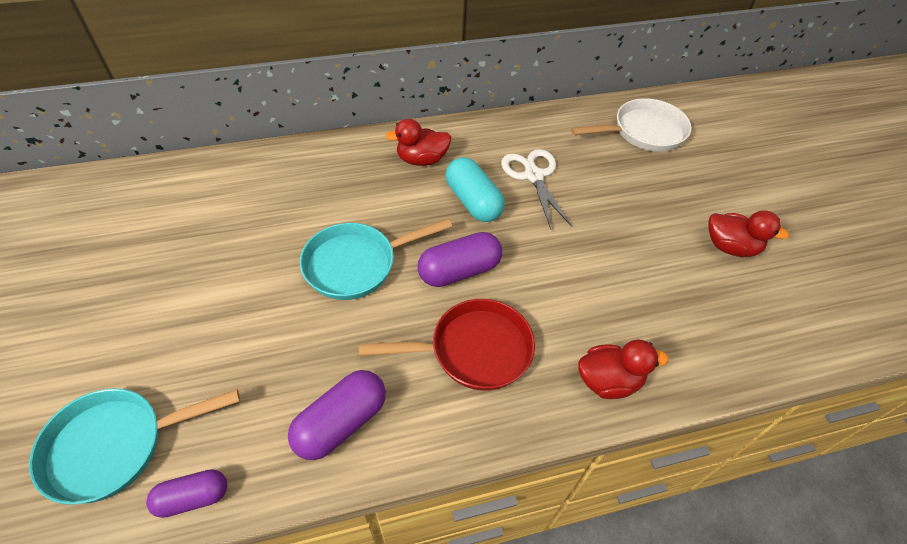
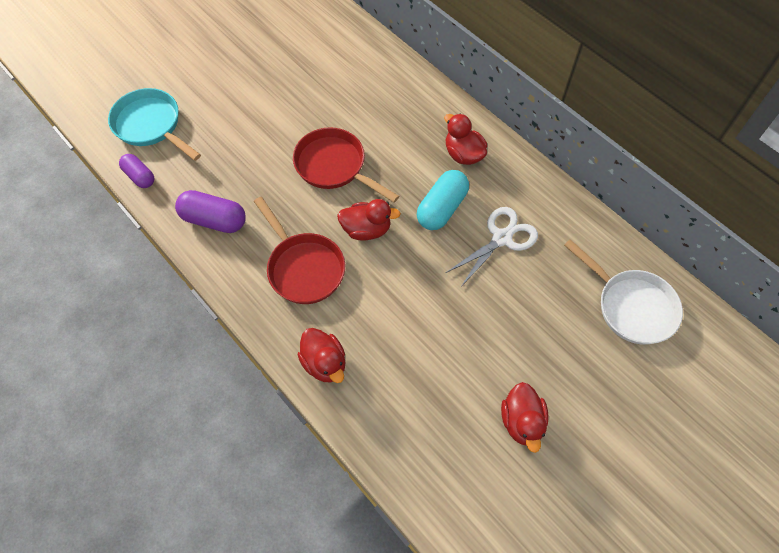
camera: 65 degrees right, 10 degrees up
turquoise pan [300,219,452,300] -> red pan [293,127,399,203]
purple capsule [417,232,502,287] -> red duck [337,199,401,241]

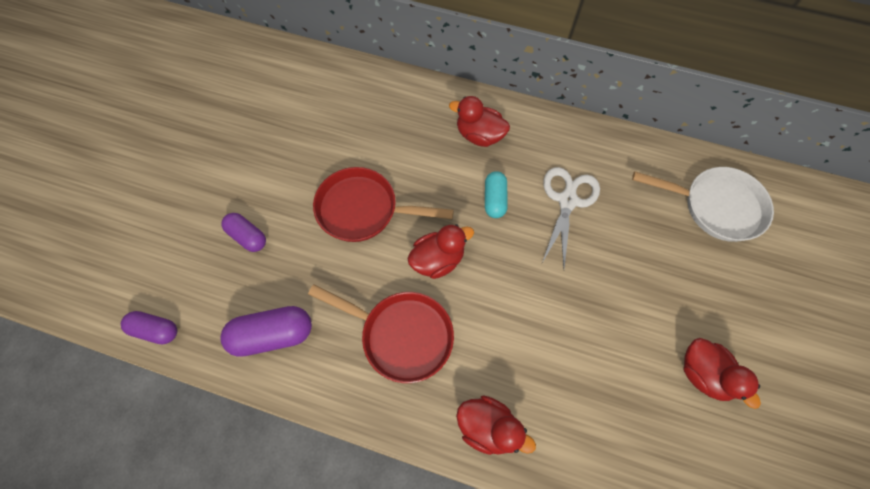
camera: 30 degrees left, 5 degrees up
turquoise pan [108,88,201,161] -> none
turquoise capsule [417,170,469,230] -> turquoise capsule [485,171,508,218], size x0.64
none -> purple capsule [221,213,266,252]

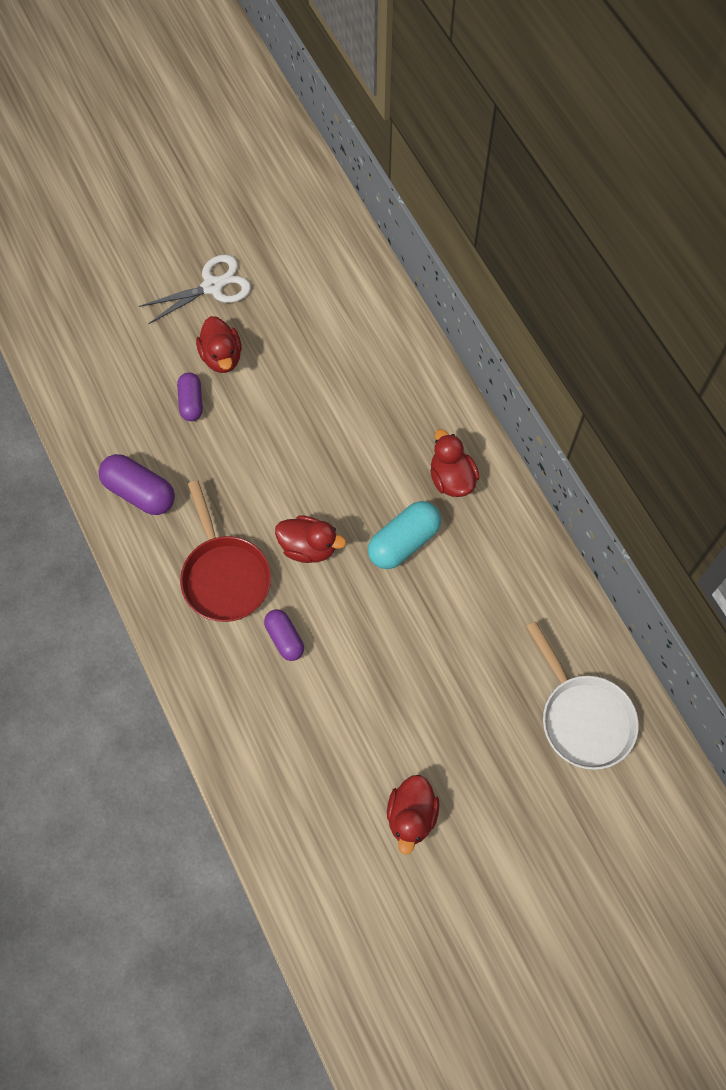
camera: 45 degrees right, 0 degrees up
purple capsule [121,311,177,344] -> purple capsule moved to [264,609,304,661]
red pan [313,167,454,242] -> none
red duck [456,395,536,455] -> red duck moved to [196,316,242,373]
turquoise capsule [485,171,508,218] -> turquoise capsule [368,501,441,569], size x1.56
white scissors [542,167,600,268] -> white scissors moved to [139,254,251,324]

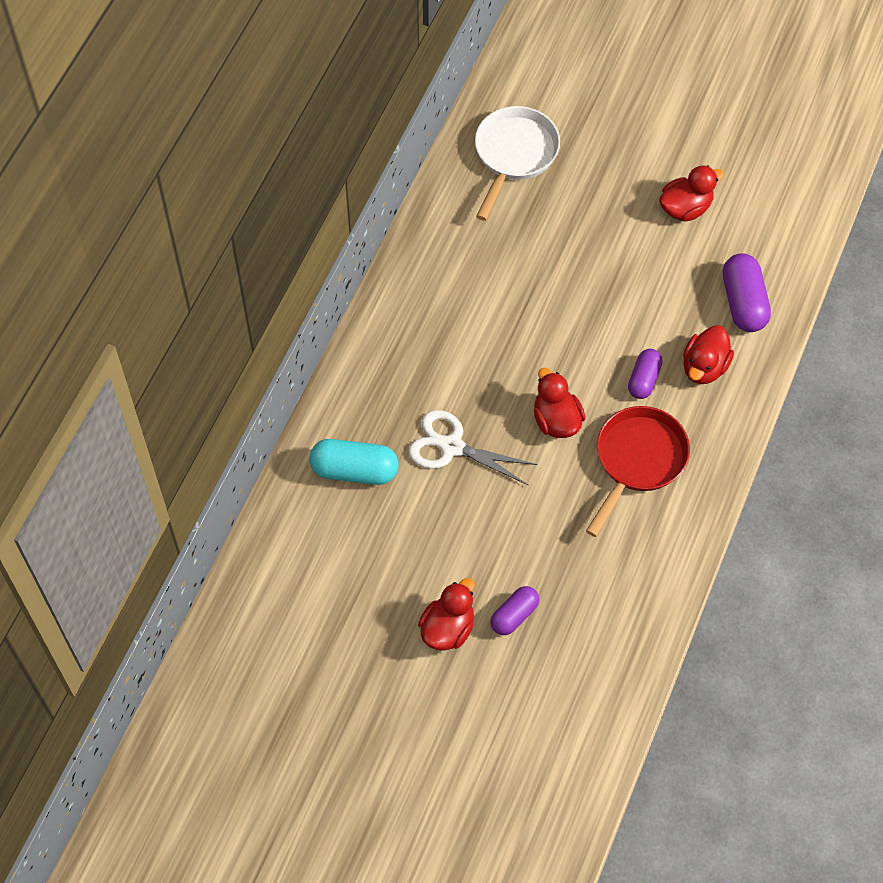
camera: 130 degrees left, 5 degrees down
purple capsule [98,454,175,515] -> purple capsule moved to [723,253,771,332]
white scissors [139,254,251,324] -> white scissors moved to [408,410,537,485]
turquoise capsule [368,501,441,569] -> turquoise capsule moved to [309,439,399,485]
red duck [430,429,480,497] -> red duck moved to [683,325,734,384]

